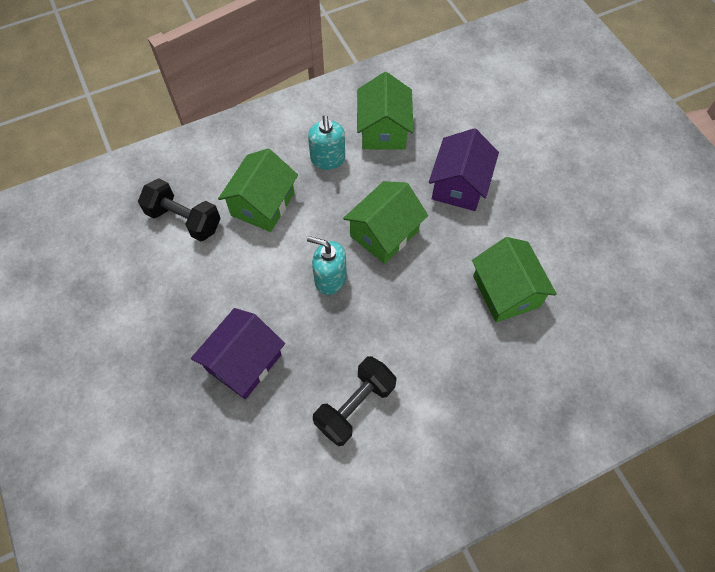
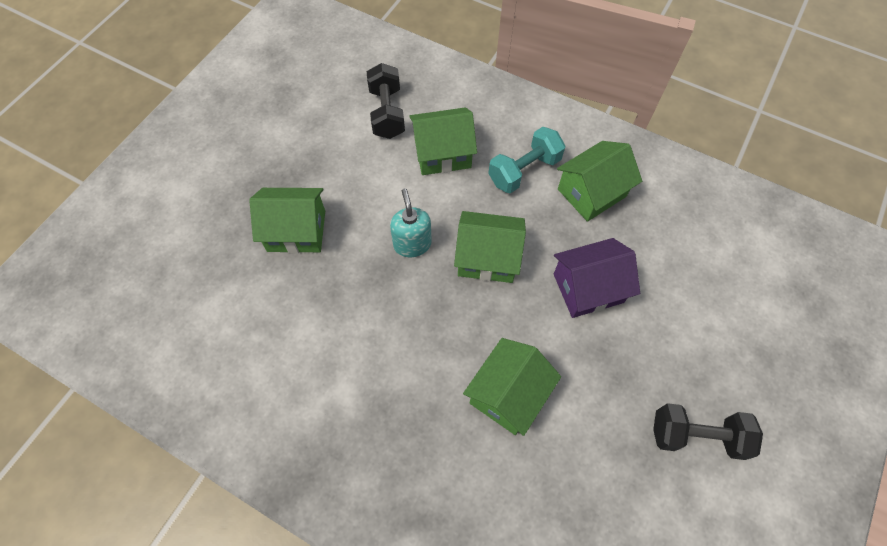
camera: 55 degrees right, 0 degrees up
purple house [191,308,285,399] -> green house [249,188,325,253]
turquoise soap dispenser [308,115,345,170] -> turquoise dumbbell [488,127,565,194]
black dumbbell [313,356,396,446] -> black dumbbell moved to [653,403,763,460]

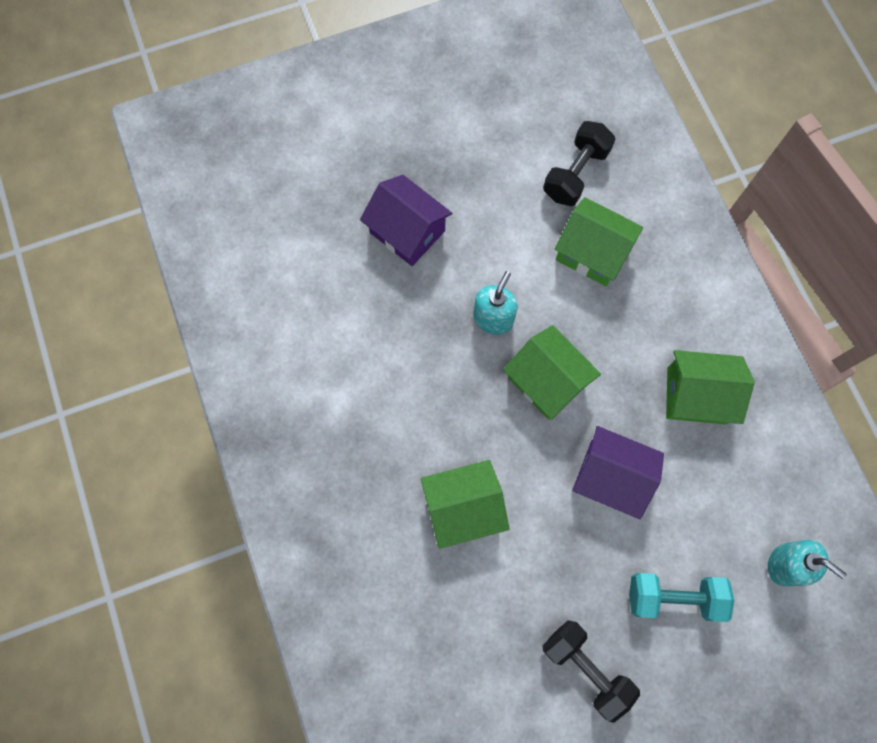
camera: 40 degrees right, 10 degrees up
green house [249,188,325,253] -> purple house [360,175,452,266]
turquoise dumbbell [488,127,565,194] -> turquoise dumbbell moved to [629,573,734,622]
none -> turquoise soap dispenser [768,540,847,586]

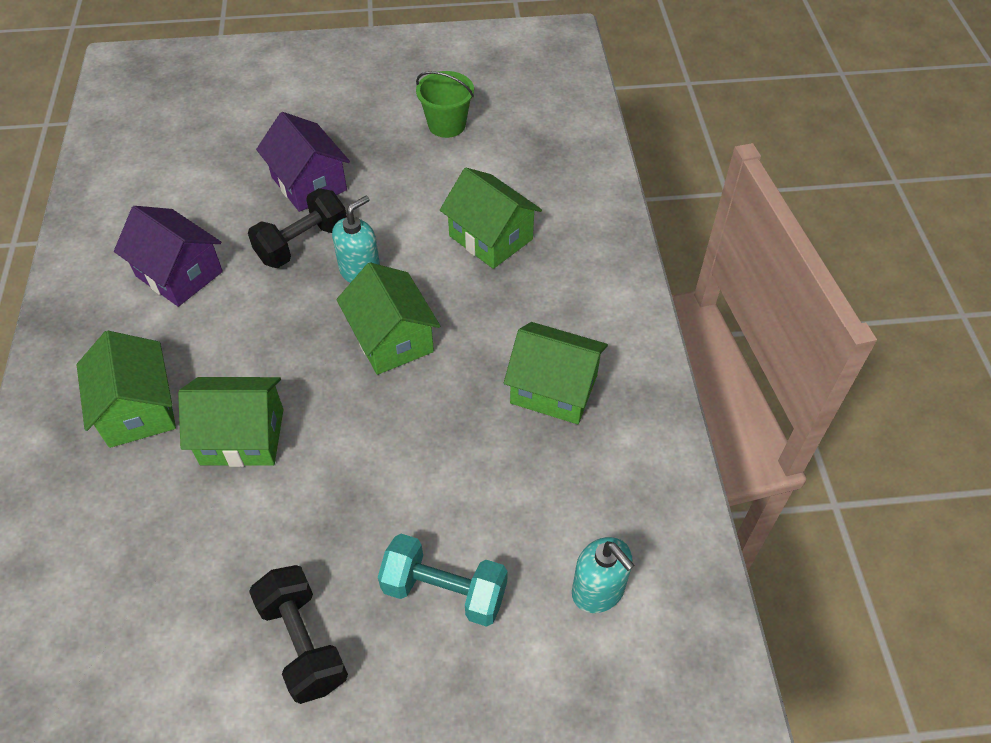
camera: 15 degrees right, 20 degrees down
black dumbbell [543,121,615,206] -> black dumbbell moved to [248,188,347,268]
purple house [572,426,664,519] -> purple house moved to [114,206,223,307]
none -> green house [77,331,176,448]
none -> green bucket [416,71,474,138]

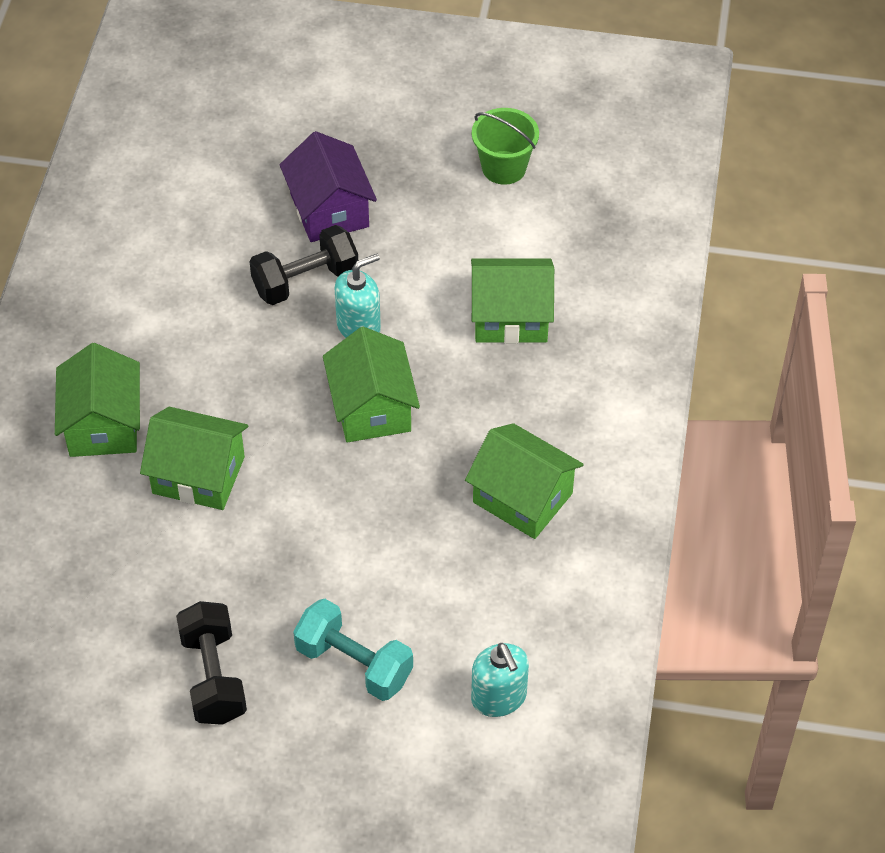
camera: 15 degrees right, 0 degrees up
purple house [114,206,223,307] -> none
green house [440,168,542,269] -> green house turned 60 degrees counterclockwise [471,258,554,344]

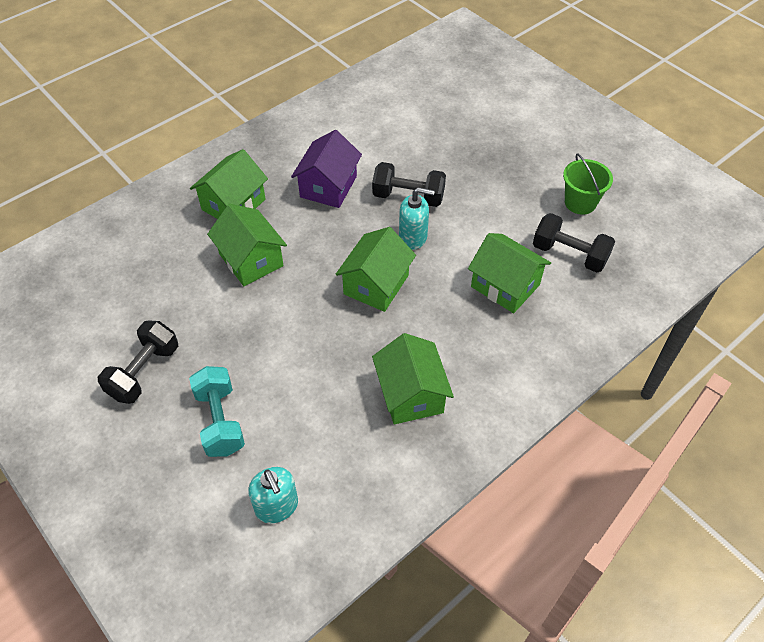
camera: 40 degrees right, 0 degrees up
purple house [279,131,377,242] -> purple house moved to [291,130,362,208]
turquoise soap dispenser [471,643,529,717] -> turquoise soap dispenser turned 45 degrees counterclockwise [248,467,298,523]
none -> black dumbbell [533,213,615,272]

